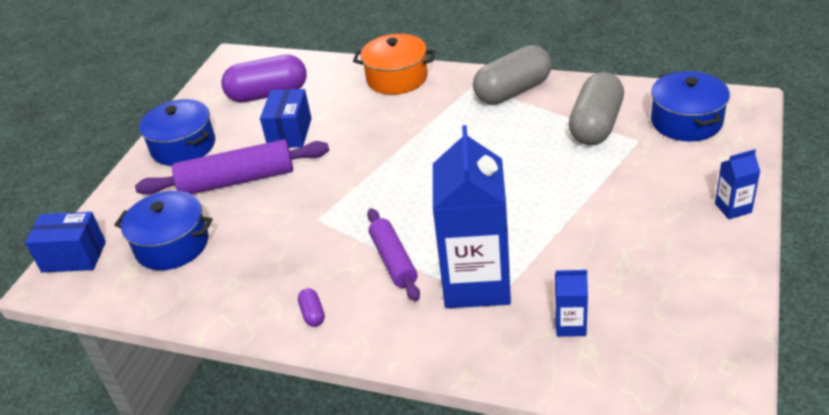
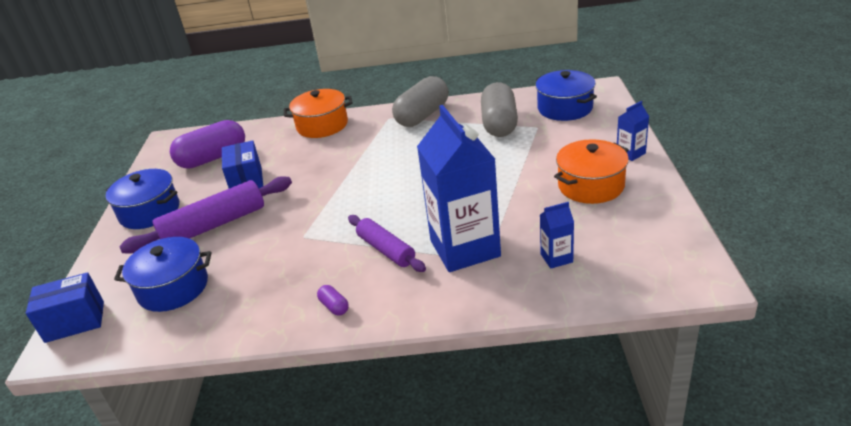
camera: 20 degrees left, 5 degrees down
none -> orange pot [554,139,629,204]

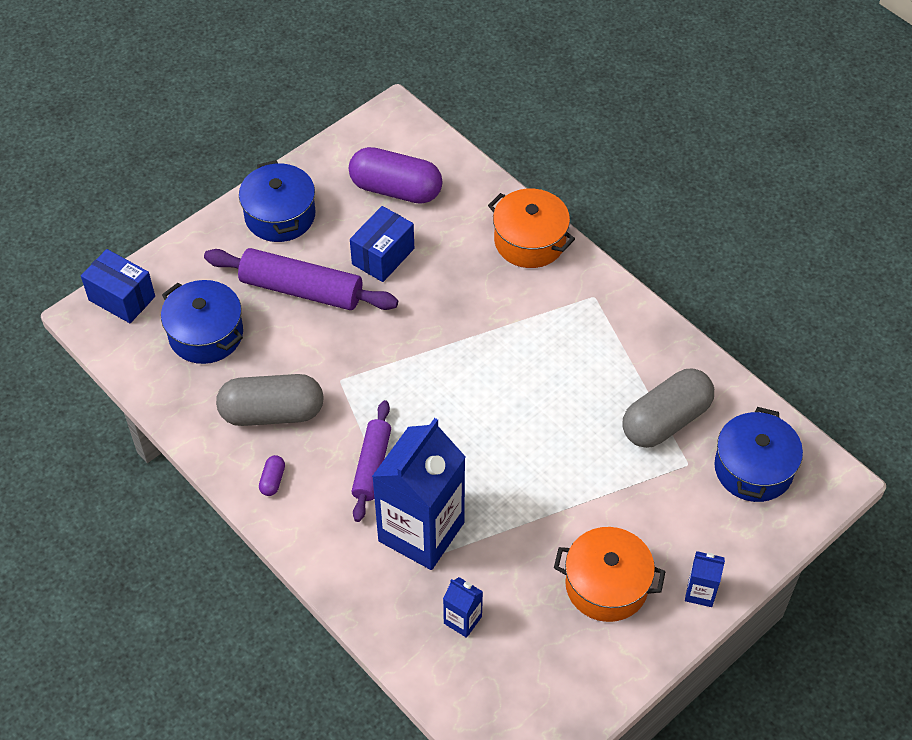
camera: 45 degrees right, 20 degrees up
grey capsule [392,76,449,127] -> grey capsule moved to [216,374,324,426]

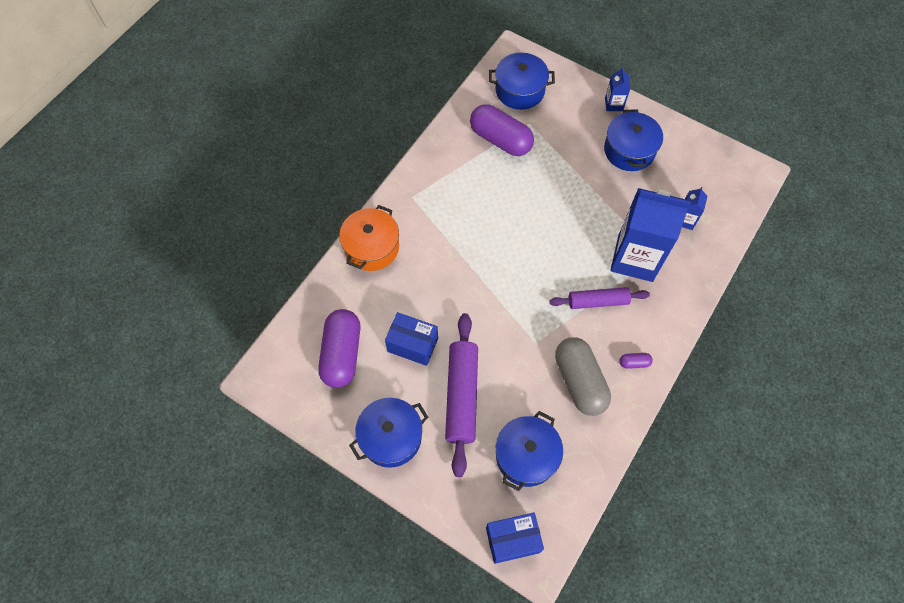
camera: 105 degrees left, 10 degrees up
blue box [81,249,155,323] -> blue box turned 60 degrees clockwise [486,513,544,564]
orange pot [554,527,666,622] -> blue pot [604,110,663,171]
grey capsule [622,368,714,448] -> purple capsule [470,104,534,156]

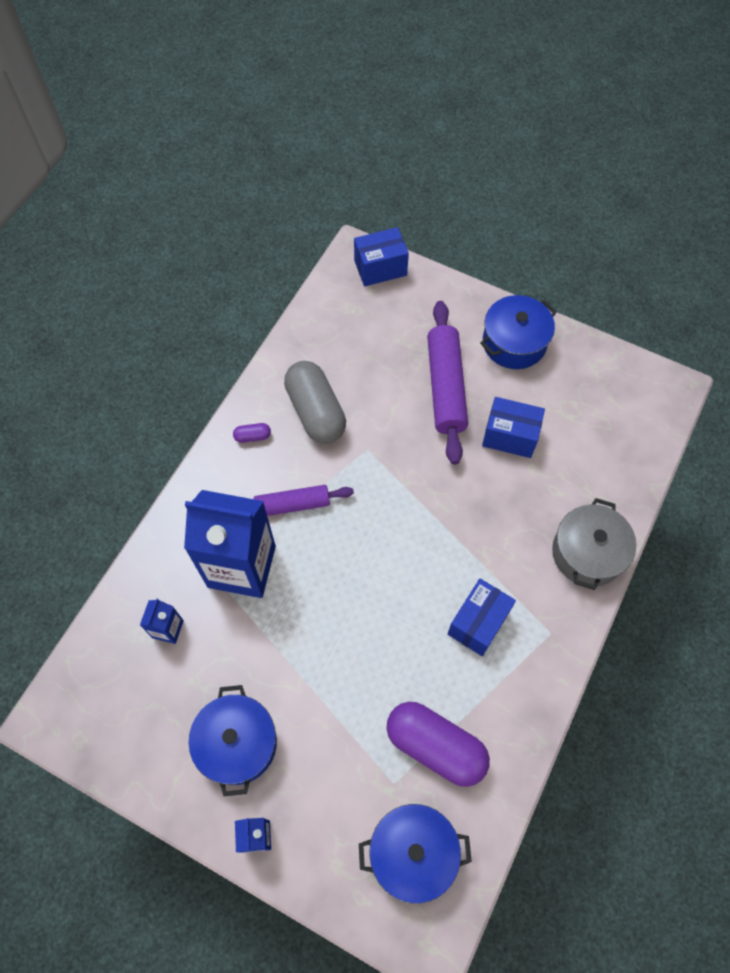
camera: 175 degrees right, 0 degrees up
purple capsule [318,309,360,388] -> none
orange pot [339,205,399,271] -> grey pot [552,498,637,590]
blue pot [496,411,563,491] -> none
none -> blue box [448,579,516,656]

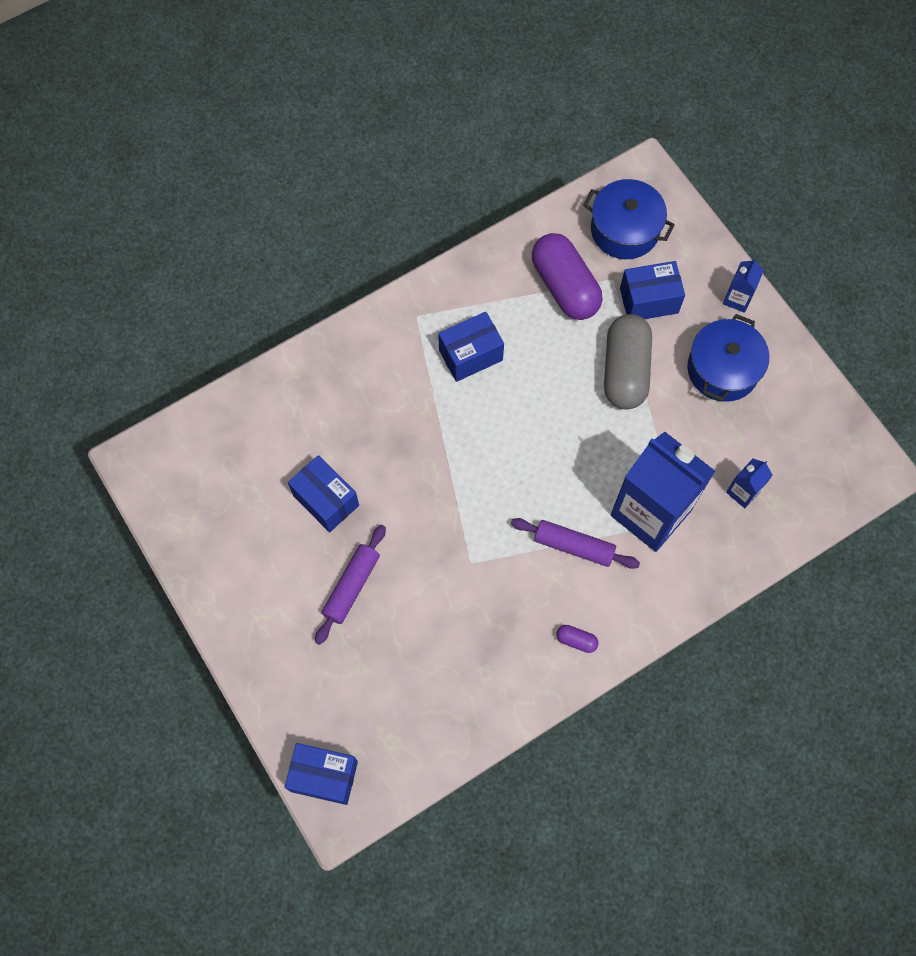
camera: 150 degrees left, 5 degrees up
grey capsule [284,361,346,444] -> grey capsule moved to [604,314,652,410]
purple rolling pin [427,301,468,464] -> purple rolling pin [315,525,386,645], size x0.64
blue pot [480,295,557,369] -> none
grey pot [552,498,637,590] -> none
none -> blue box [620,261,685,319]

